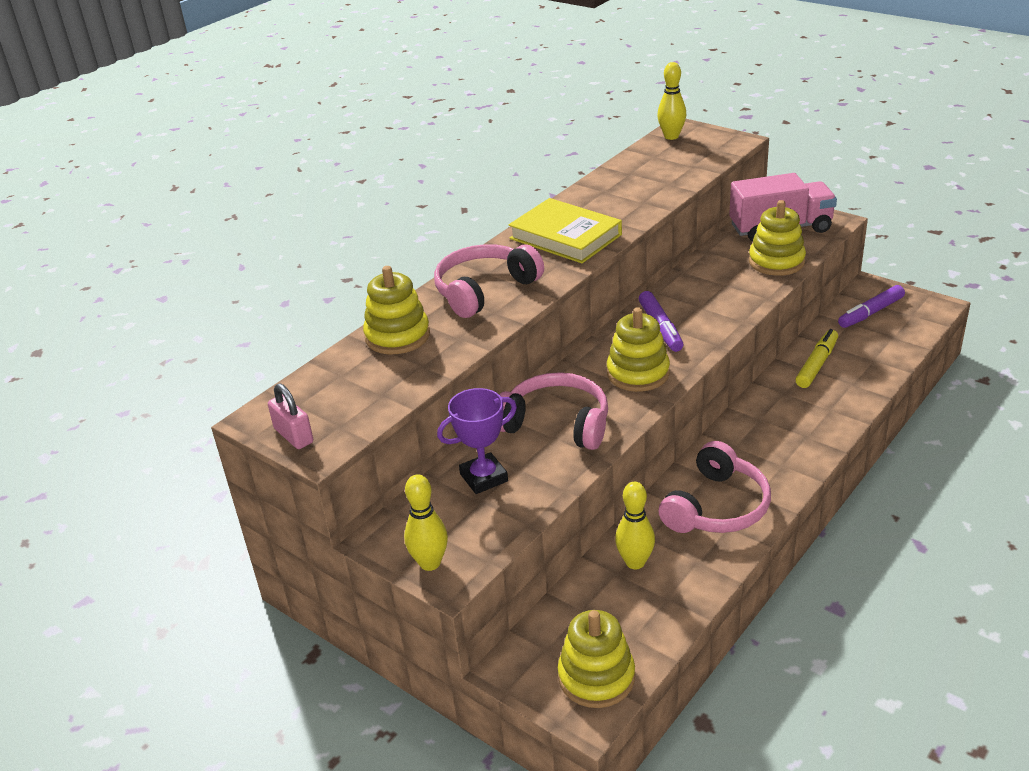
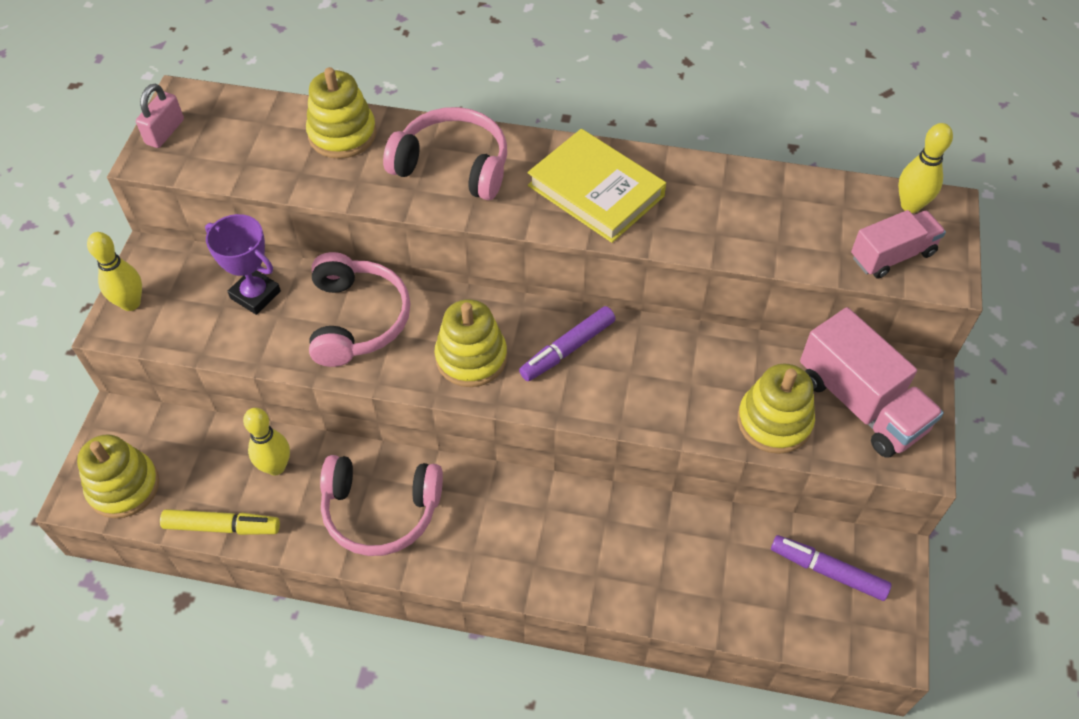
camera: 60 degrees right, 20 degrees up
yellow book [509,198,622,263] -> yellow book turned 60 degrees counterclockwise [528,129,666,243]
yellow marker [795,329,838,388] -> yellow marker moved to [160,509,280,535]
none -> pink truck [851,210,946,279]

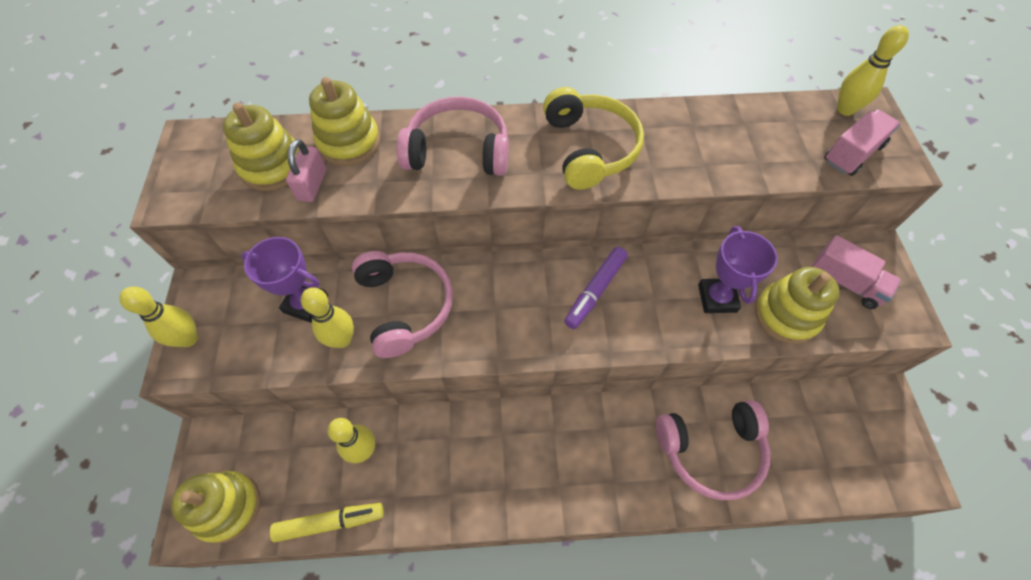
camera: 15 degrees left, 5 degrees up
pink padlock [136,84,184,148] -> pink padlock moved to [286,139,326,202]
pink headphones [320,455,443,556] -> pink headphones moved to [656,400,770,500]
yellow stacking toy [435,299,507,387] -> yellow stacking toy moved to [223,102,299,191]
yellow book [528,129,666,243] -> yellow headphones [543,87,644,190]
purple marker [771,535,892,601] -> none
pink truck [800,307,944,458] -> pink truck [812,235,901,309], size x0.63
none -> yellow bowling pin [301,287,354,348]
none -> purple trophy [698,226,778,313]

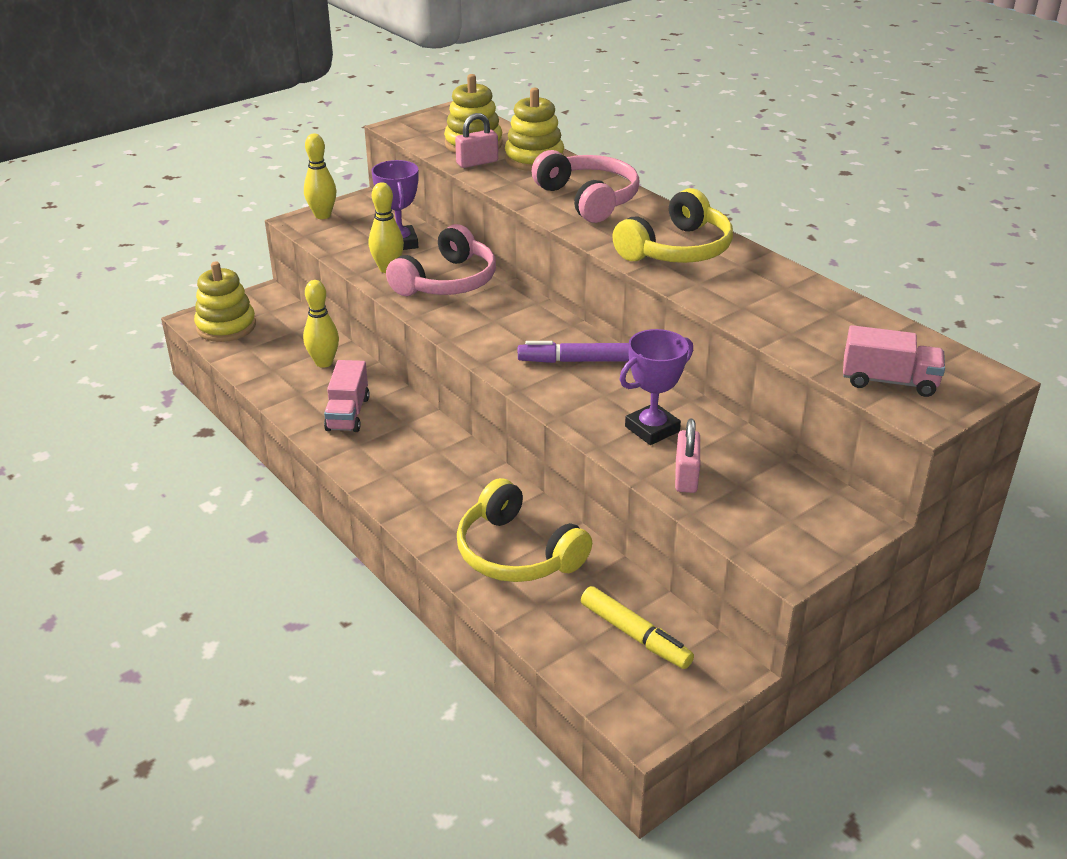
camera: 55 degrees right, 25 degrees down
yellow marker [270,503,384,542] -> yellow marker moved to [581,586,694,669]
pink headphones [656,400,770,500] -> yellow headphones [457,478,592,582]
yellow stacking toy [755,267,839,344] -> pink padlock [675,419,700,493]
pink truck [812,235,901,309] -> pink truck moved to [324,360,370,432]
yellow bowling pin [837,25,909,116] -> none

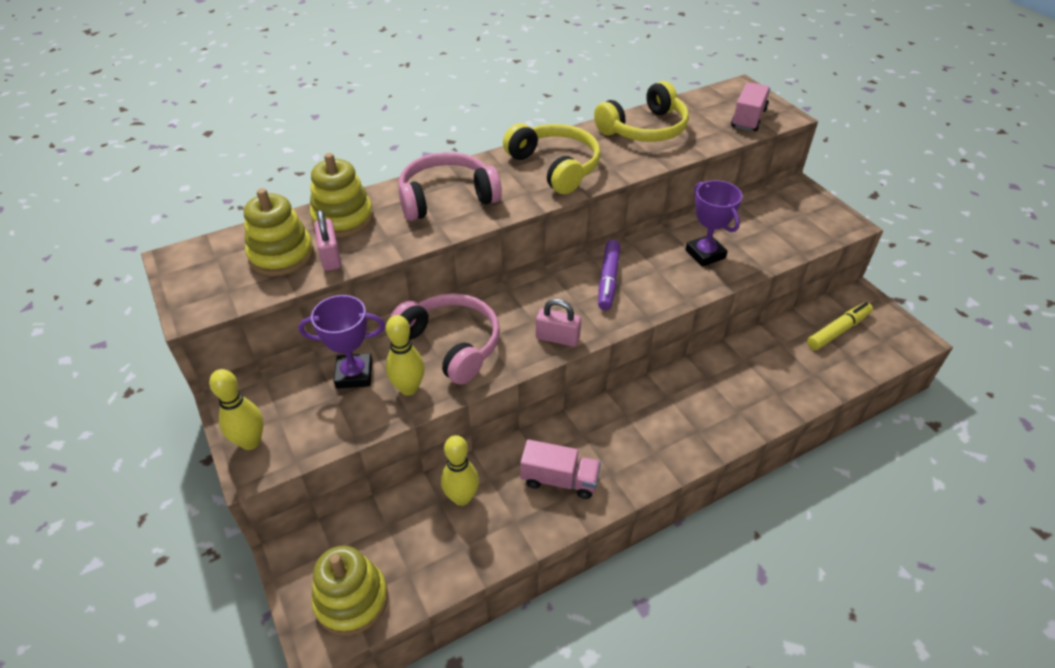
camera: 80 degrees left, 10 degrees up
yellow headphones [457,478,592,582] -> yellow headphones moved to [594,81,689,142]
pink padlock [675,419,700,493] -> pink padlock moved to [536,299,581,347]

